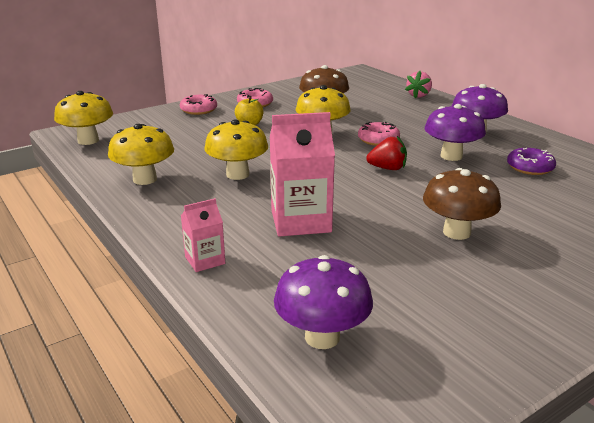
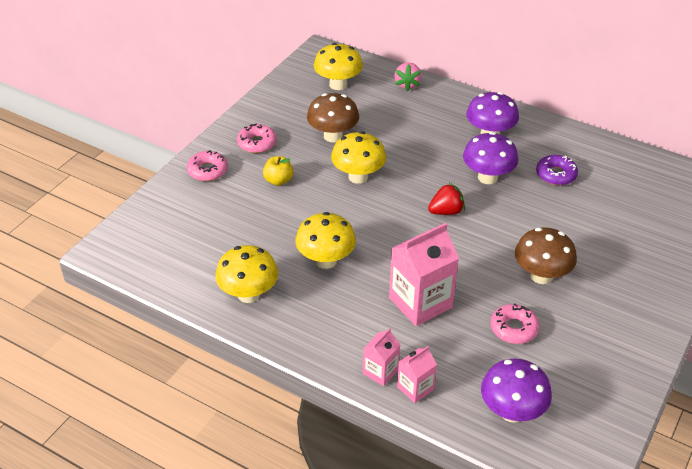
camera: 25 degrees left, 15 degrees up
yellow mushroom [54,91,113,145] -> yellow mushroom moved to [314,43,363,90]
pink donut [358,122,400,146] -> pink donut moved to [490,304,539,344]
none -> pink carton [397,346,437,403]

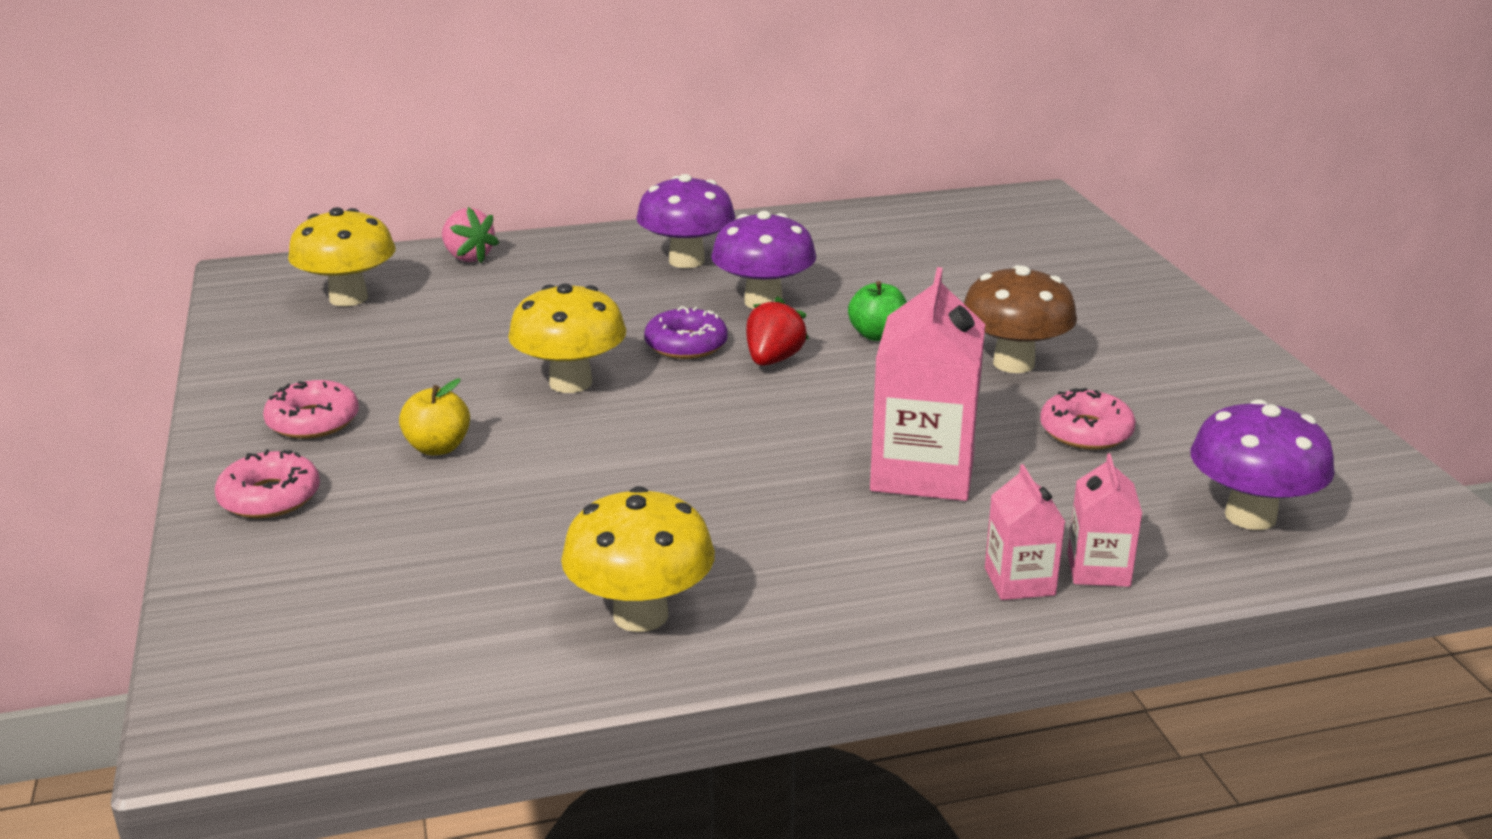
camera: 45 degrees left, 15 degrees down
yellow mushroom [295,212,356,269] -> none
brown mushroom [307,93,359,142] -> none
purple donut [536,155,578,185] -> purple donut moved to [644,306,728,359]
none -> green apple [848,281,907,341]

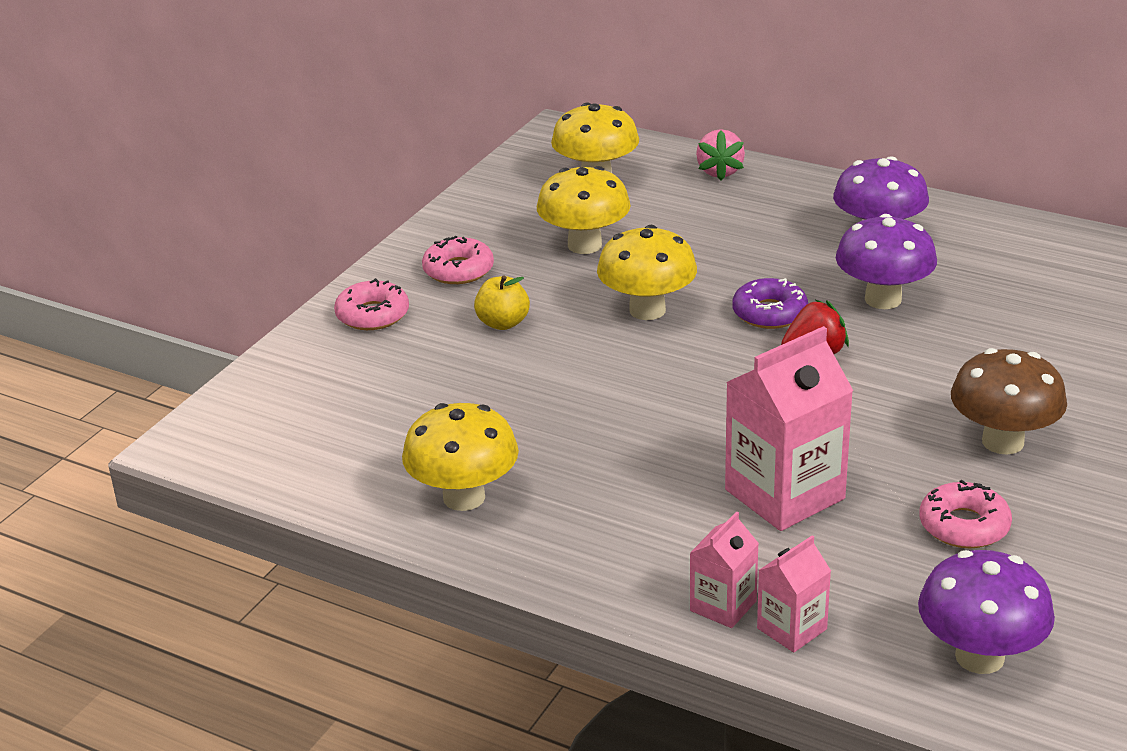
camera: 45 degrees right, 5 degrees up
green apple [848,281,907,341] -> none
none -> yellow mushroom [537,166,631,254]

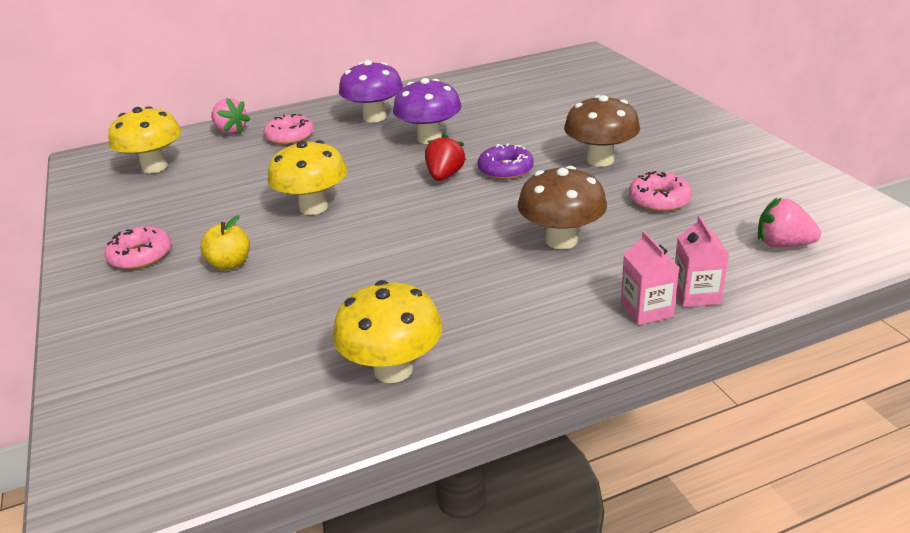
camera: 50 degrees left, 0 degrees up
pink donut [334,278,409,330] -> pink donut moved to [264,114,314,145]
yellow mushroom [537,166,631,254] -> none
pink carton [725,326,853,531] -> brown mushroom [518,166,607,249]
purple donut [732,278,808,329] -> purple donut moved to [478,143,534,180]
purple mushroom [918,550,1055,674] -> pink strawberry [758,198,821,247]

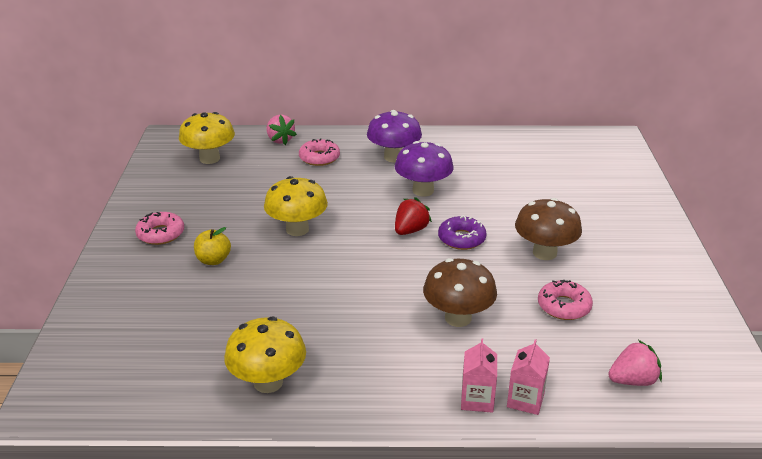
camera: 20 degrees right, 0 degrees up
pink strawberry [758,198,821,247] -> pink strawberry turned 120 degrees clockwise [608,340,662,386]

